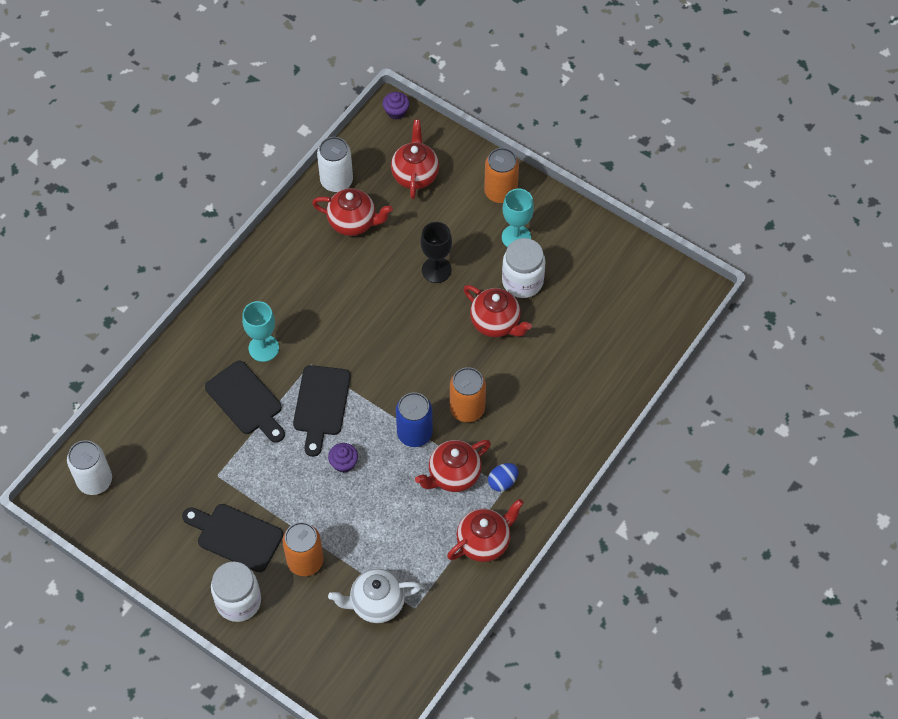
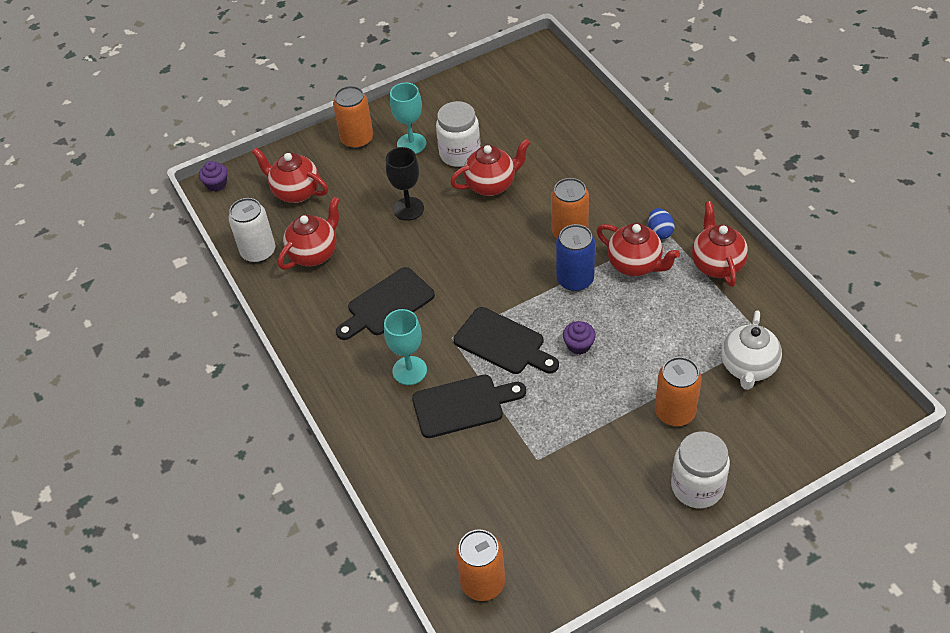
camera: 60 degrees left, 10 degrees down
white can [67,440,112,495] -> orange can [456,530,505,601]
black cutting board [182,504,283,572] -> black cutting board moved to [336,267,435,340]
red teapot [415,440,491,492] -> red teapot turned 45 degrees counterclockwise [596,223,680,276]

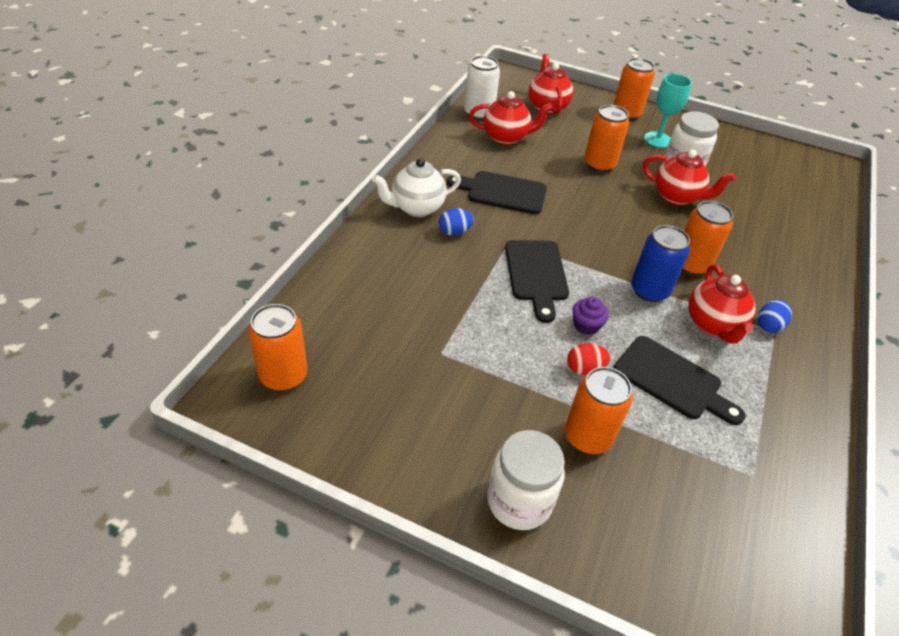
camera: 45 degrees right, 5 degrees down
purple cupcake [199,161,227,191] -> none
turquoise goblet [384,309,427,385] -> blue egg [439,208,474,236]
black goblet [386,147,424,221] -> orange can [584,105,629,172]
black cutting board [412,375,526,438] -> black cutting board moved to [614,336,746,425]
red teapot [692,201,748,287] -> none
white teapot [721,310,782,390] -> white teapot moved to [372,158,461,217]
none -> red egg [567,343,610,375]

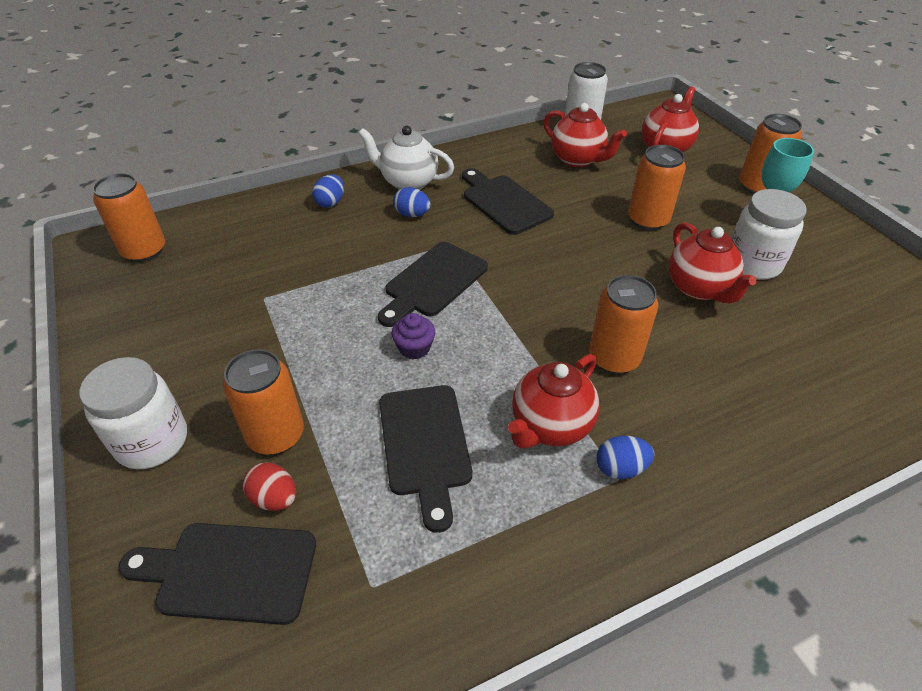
camera: 45 degrees right, 0 degrees up
red egg [567,343,610,375] -> red egg moved to [243,462,296,511]
blue can [631,225,690,302] -> none
none -> black cutting board [118,523,316,625]
none -> blue egg [312,175,344,208]

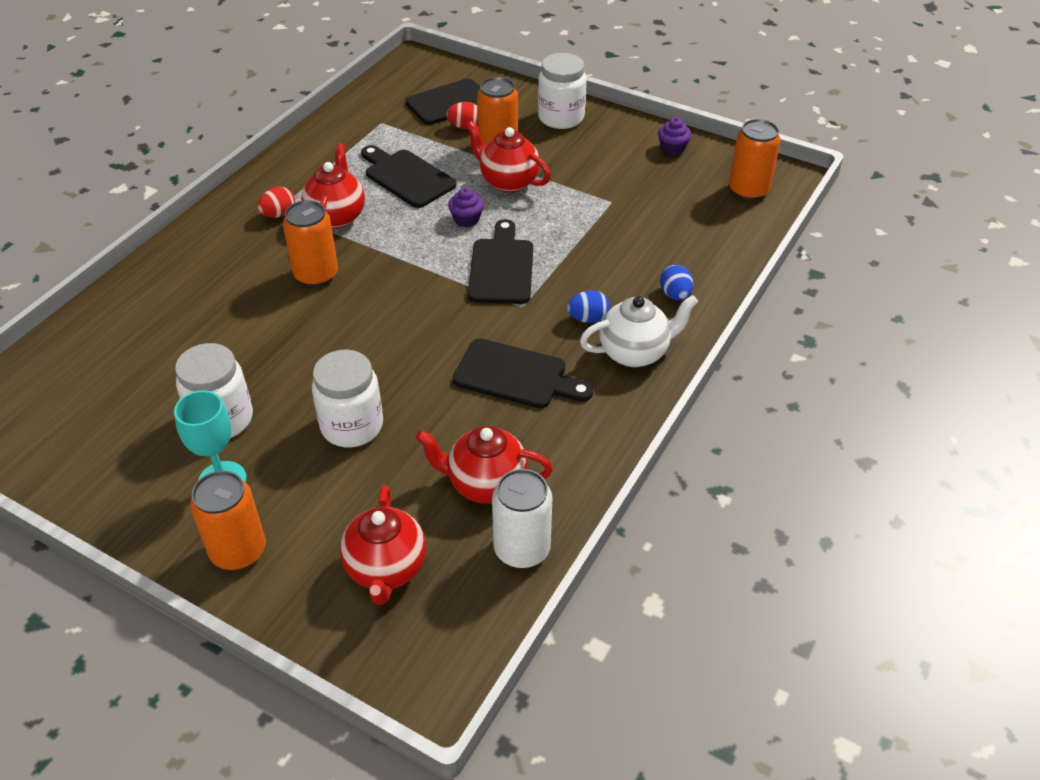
camera: 145 degrees right, 0 degrees up
blue egg [596,436,654,479] -> red egg [258,187,295,218]
orange can [628,145,686,230] -> white jar [312,350,383,447]
red teapot [669,222,757,304] -> red teapot moved to [466,121,551,193]
none -> purple cupcake [658,117,691,155]

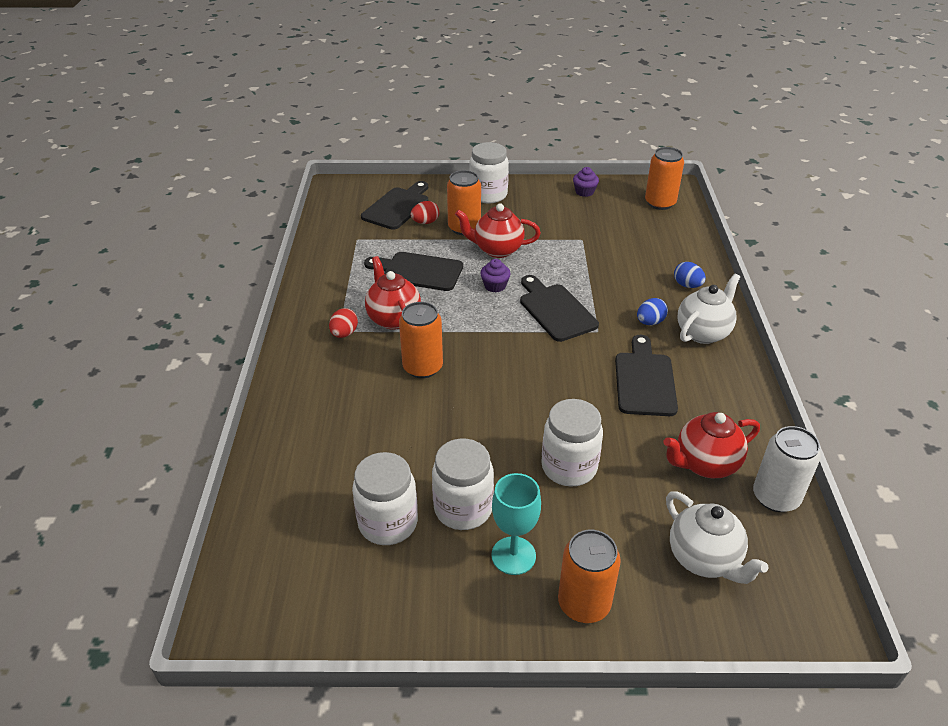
camera: 30 degrees left, 5 degrees down
red teapot [340,485,426,605] -> white teapot [666,491,768,584]
black cutting board [453,339,593,408] -> black cutting board turned 75 degrees counterclockwise [615,335,678,416]
none -> white jar [352,452,418,545]

